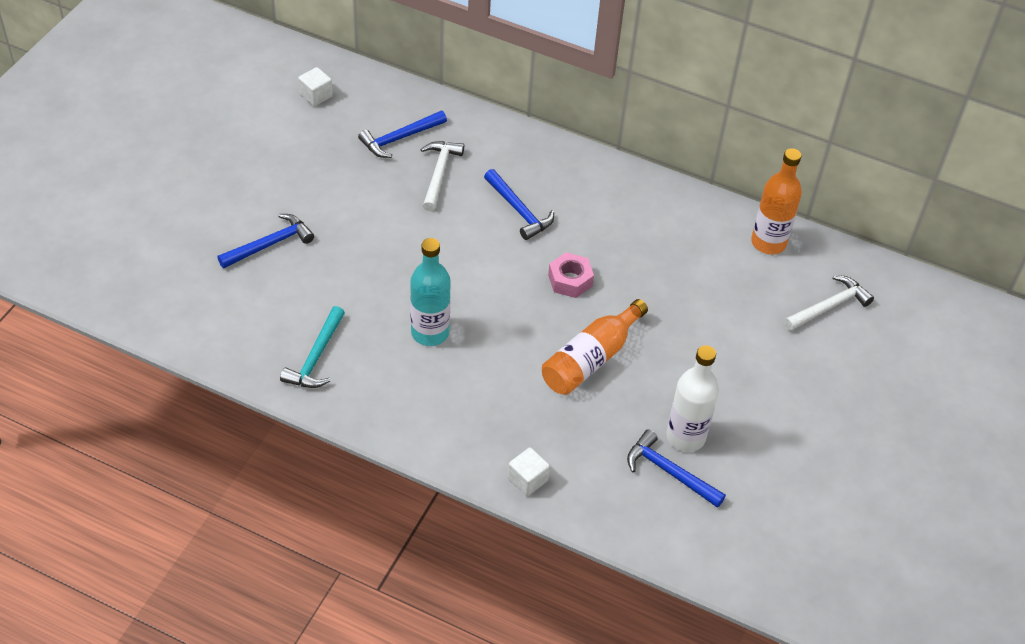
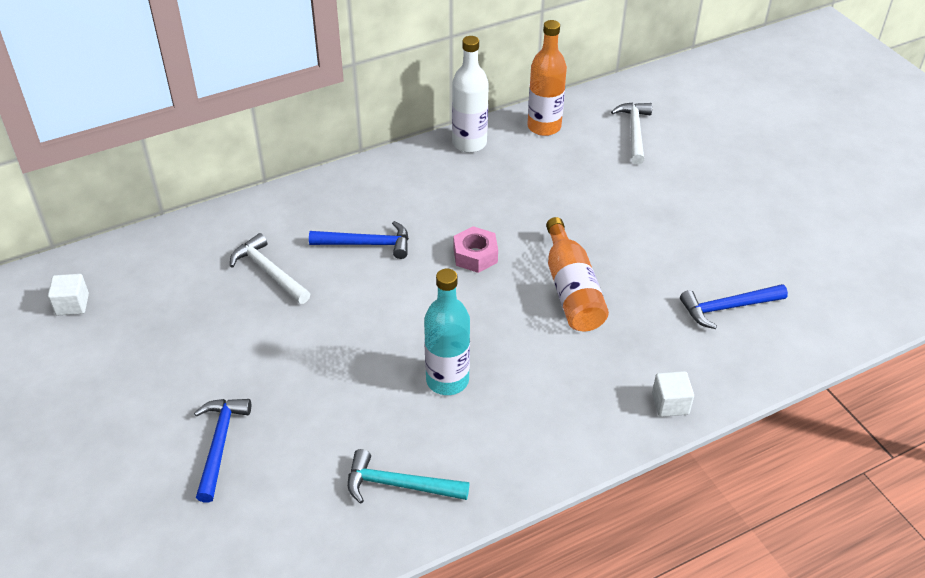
camera: 50 degrees left, 5 degrees down
turquoise hammer [280,306,345,388] -> turquoise hammer turned 135 degrees clockwise [348,449,470,504]
blue hammer [358,111,447,158] -> none
white bottle [666,345,719,452] -> white bottle moved to [452,36,489,153]

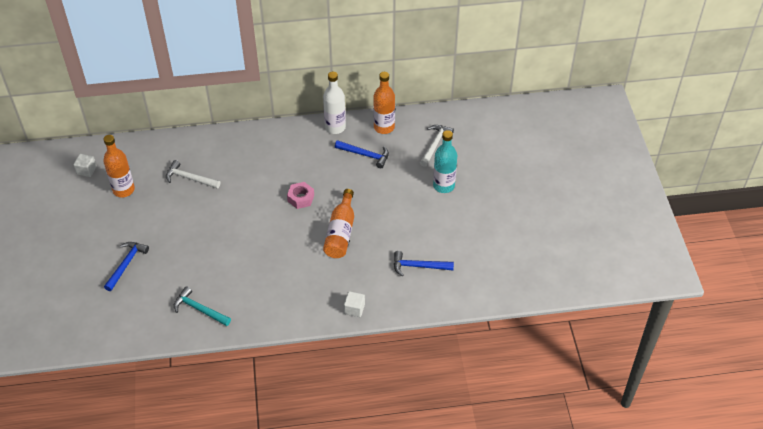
camera: 20 degrees right, 5 degrees up
white hammer [230,233,310,304] -> white hammer turned 45 degrees counterclockwise [166,160,220,189]
blue hammer [309,221,409,259] -> blue hammer moved to [335,140,389,168]
turquoise bottle [424,269,470,395] -> turquoise bottle moved to [433,130,457,193]
none -> orange bottle [103,135,135,197]

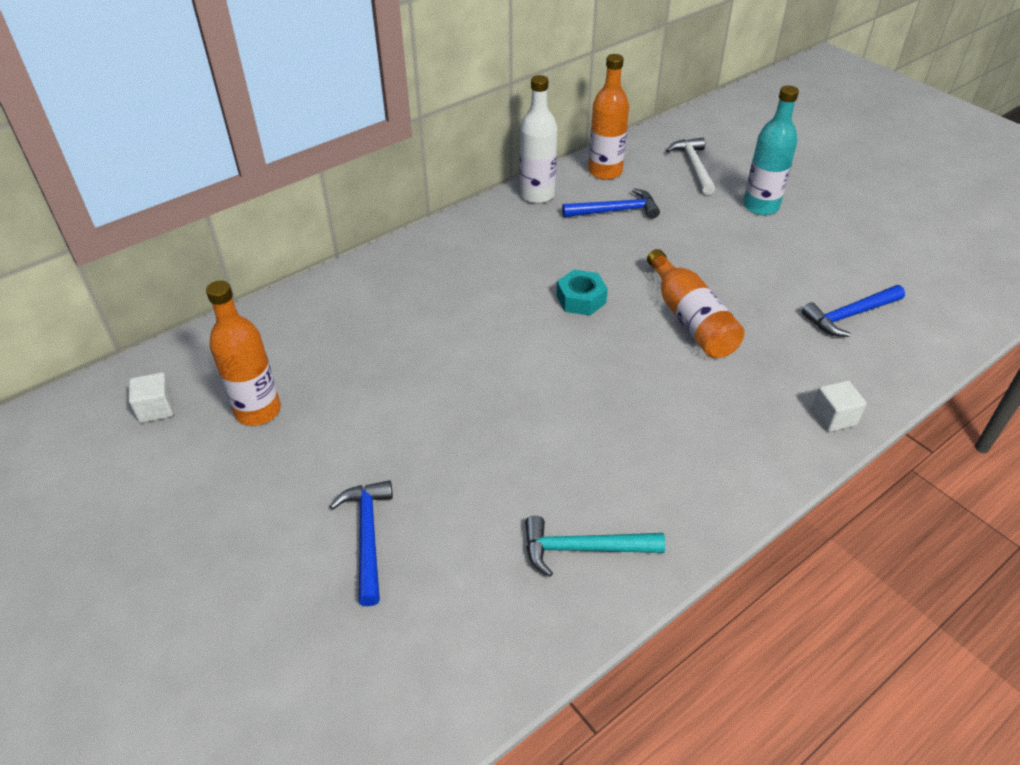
camera: 30 degrees left, 5 degrees down
white hammer [166,160,220,189] -> none
pink nut [287,182,314,209] -> turquoise nut [556,270,608,316]

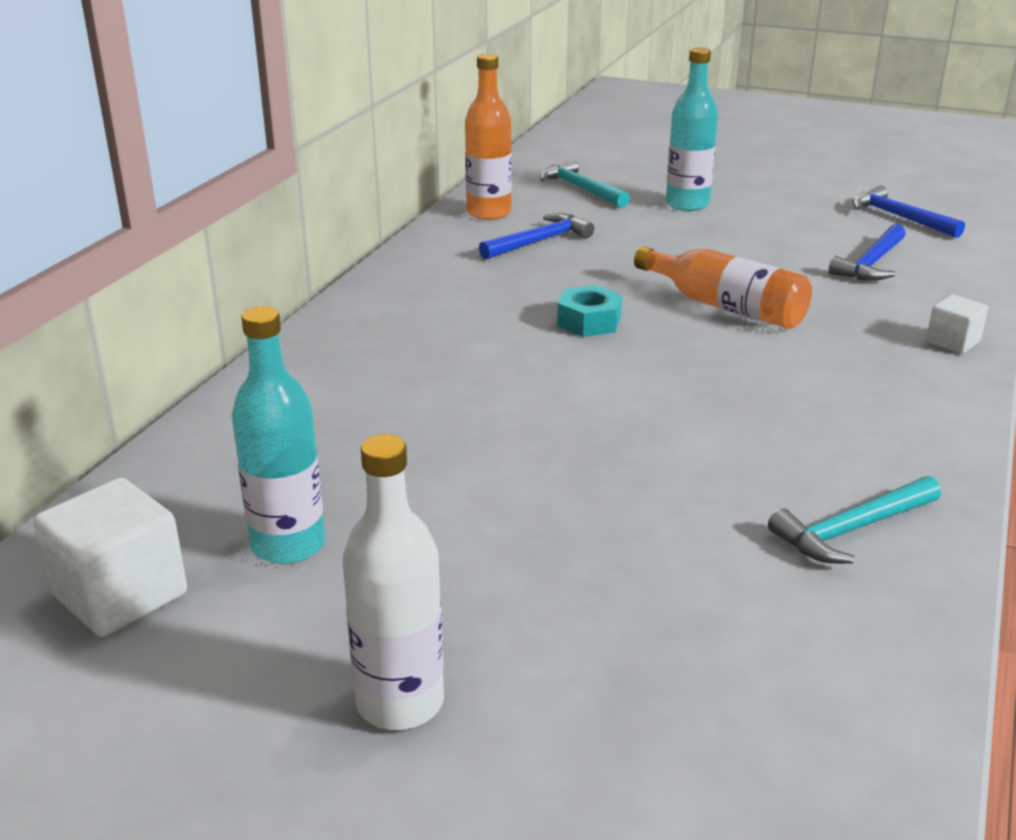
camera: 30 degrees left, 15 degrees down
white cube [129,372,173,423] -> white cube [33,477,187,637], size x1.75
orange bottle [206,281,281,426] -> turquoise bottle [232,306,325,564]
blue hammer [330,480,393,606] -> blue hammer moved to [852,185,965,238]
white bottle [519,75,558,204] -> white bottle moved to [343,434,444,730]
white hammer [666,137,715,195] -> turquoise hammer [540,159,630,208]

